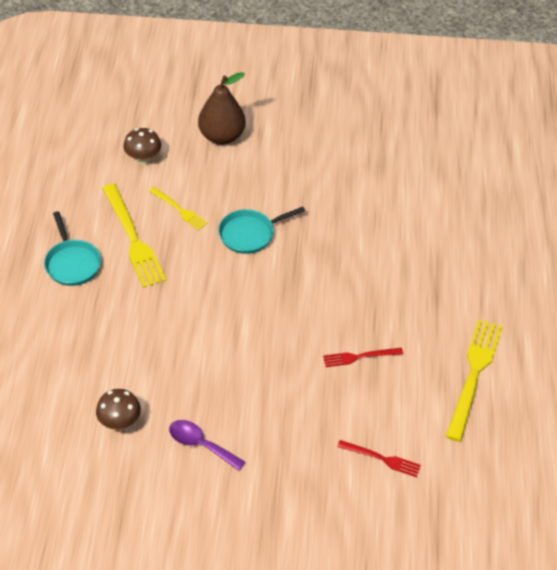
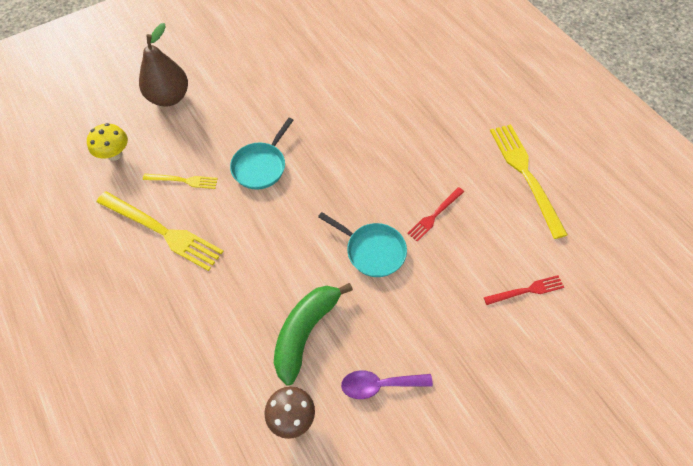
camera: 35 degrees left, 10 degrees up
turquoise pan [44,211,101,286] -> turquoise pan moved to [318,212,407,277]
brown mushroom [123,128,161,165] -> yellow mushroom [87,123,128,161]
none -> green banana [274,283,353,386]

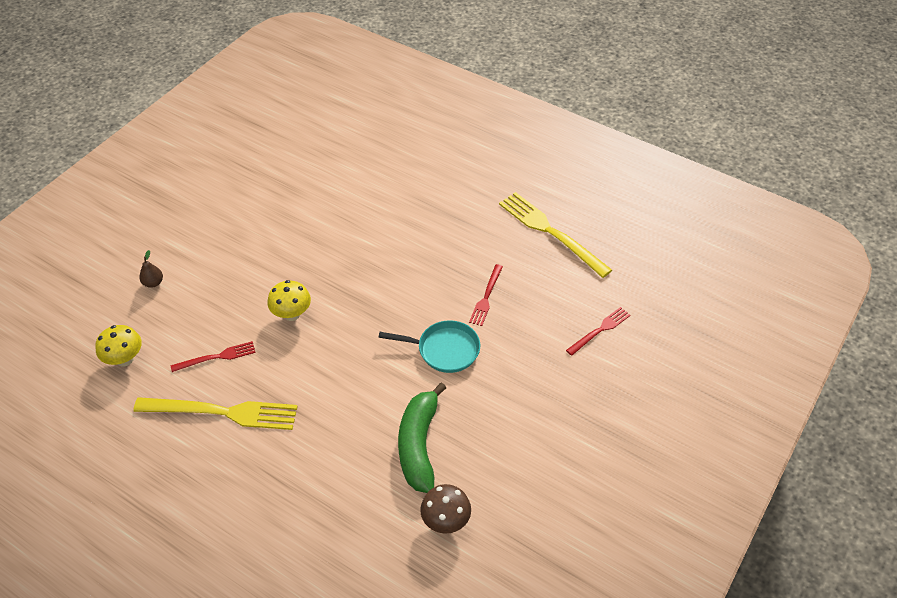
camera: 25 degrees left, 10 degrees down
brown pear [139,23,188,106] -> brown pear [139,250,163,288], size x0.43
yellow fork [143,174,218,189] -> red fork [171,341,256,372]
turquoise pan [230,118,294,190] -> yellow mushroom [267,280,311,321]
purple spoon [341,370,433,399] -> none

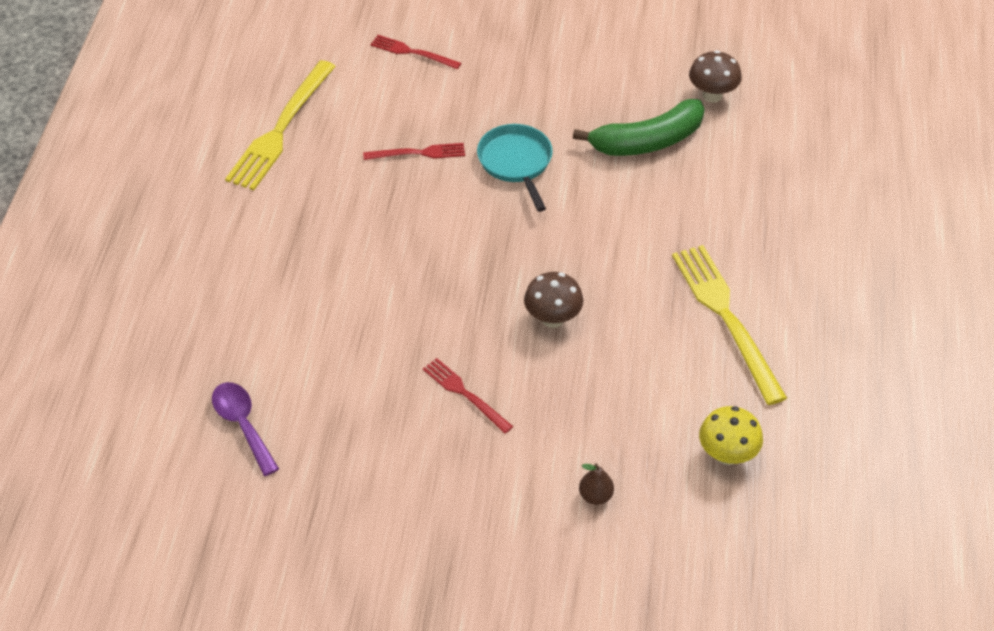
camera: 115 degrees left, 0 degrees up
red fork [171,341,256,372] -> red fork moved to [423,358,513,434]
yellow mushroom [267,280,311,321] -> brown mushroom [524,272,583,328]
none -> purple spoon [212,382,279,476]

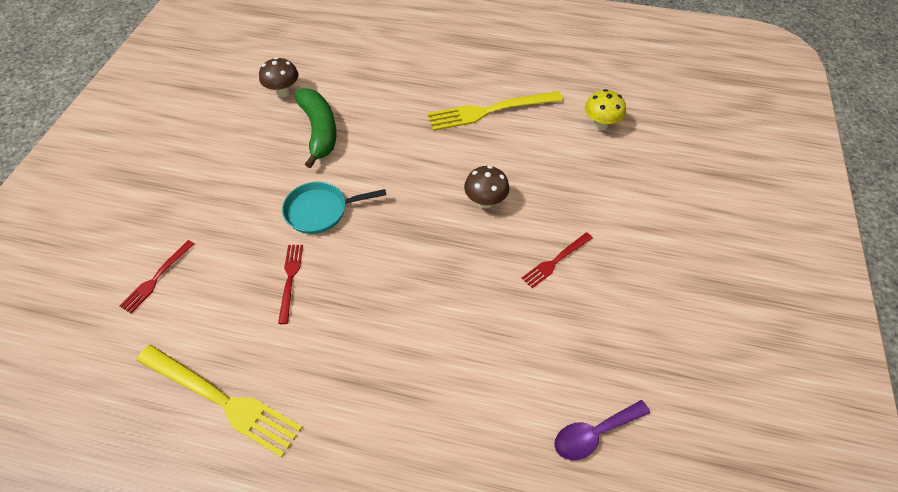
camera: 85 degrees left, 5 degrees up
brown pear [579,463,614,505] -> none

